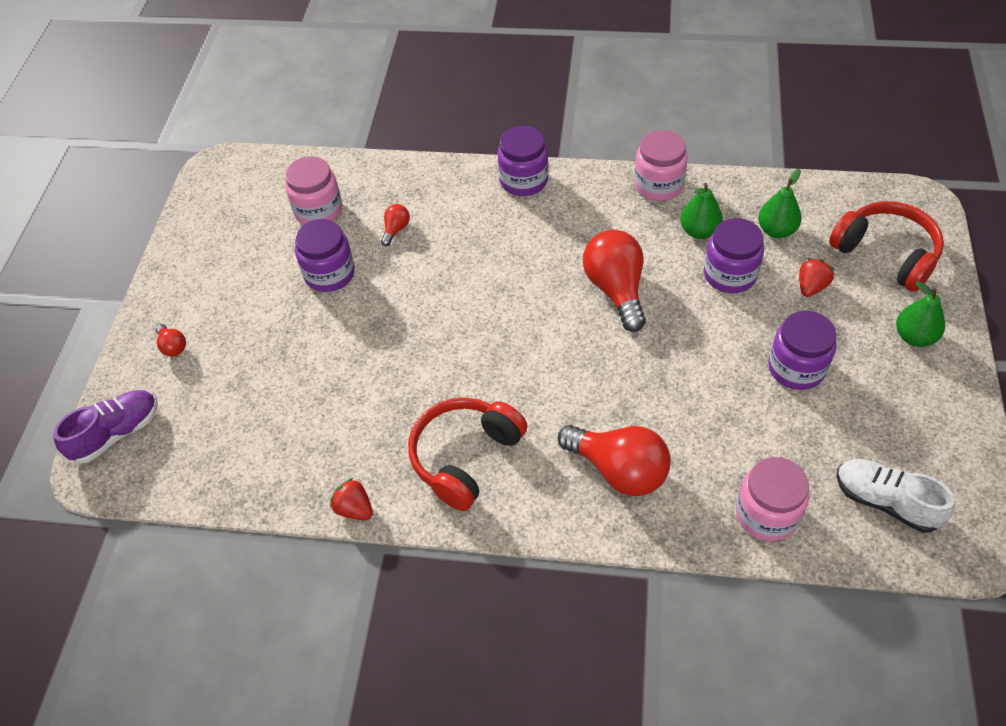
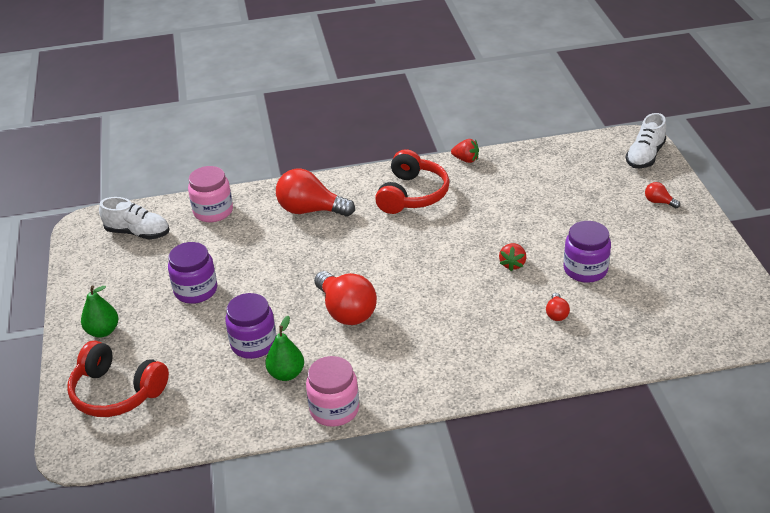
camera: 160 degrees right, 15 degrees down
purple shoe [53,390,158,464] -> white shoe [626,113,666,168]
pink jar [285,156,342,225] -> none
purple jar [497,126,549,196] -> none
green pear [758,169,801,238] -> none
red strawberry [799,258,835,297] -> red strawberry moved to [499,243,526,271]

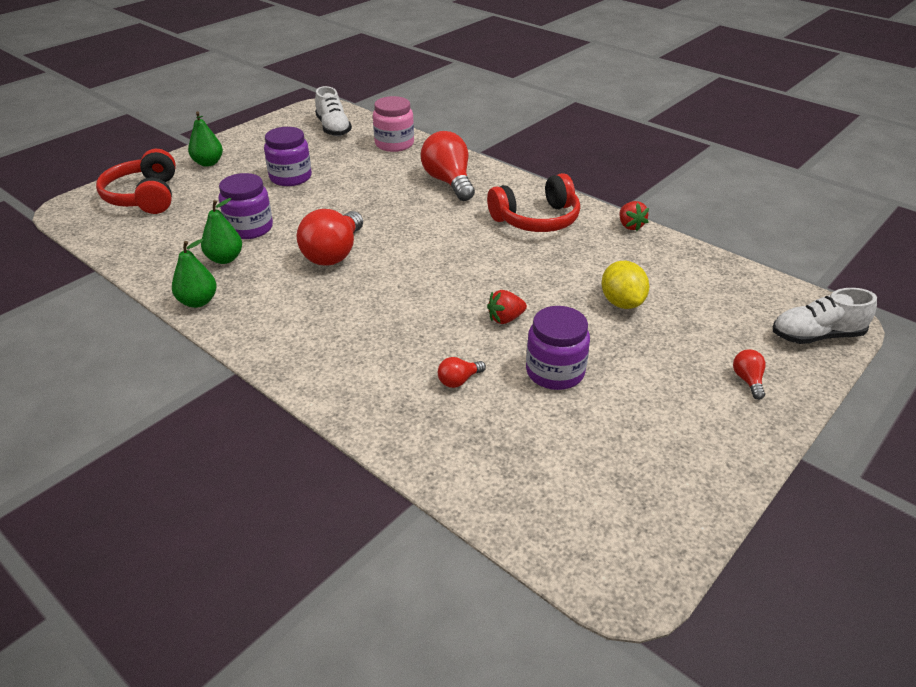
camera: 50 degrees right, 0 degrees up
pink jar [306,356,359,427] -> green pear [172,239,217,308]
none -> yellow lemon [601,261,649,309]

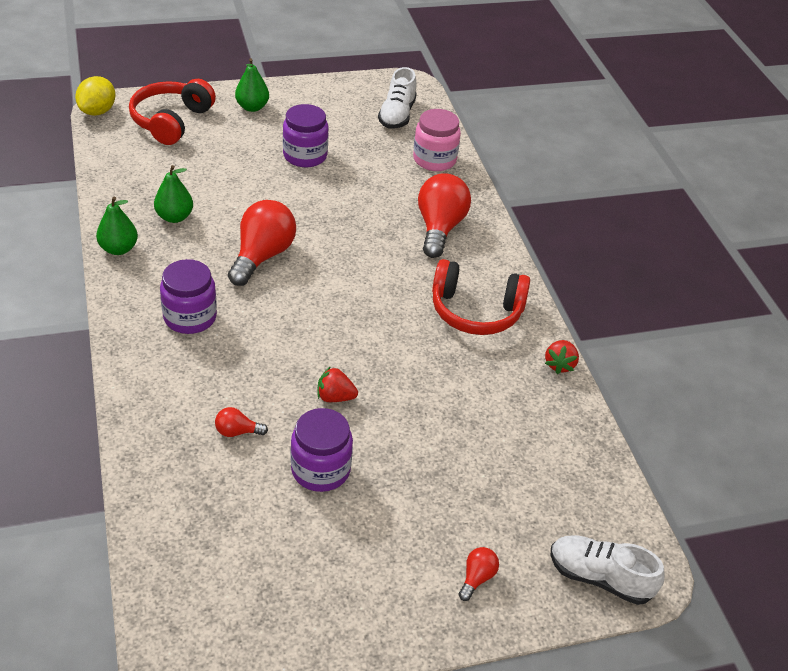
camera: 30 degrees right, 5 degrees up
purple jar [219,173,273,239] -> purple jar moved to [160,259,217,334]
red light bulb [297,209,363,266] -> red light bulb turned 150 degrees clockwise [228,200,296,286]
yellow lemon [601,261,649,309] -> yellow lemon moved to [75,76,116,116]

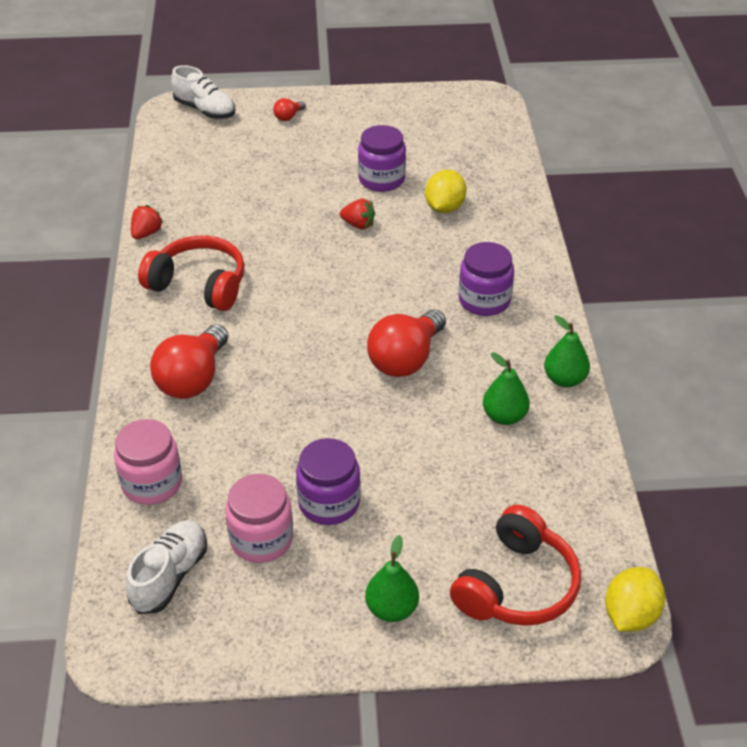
camera: 165 degrees left, 0 degrees up
red light bulb [215,407,268,437] -> yellow lemon [425,169,467,213]
none -> pink jar [225,474,293,563]

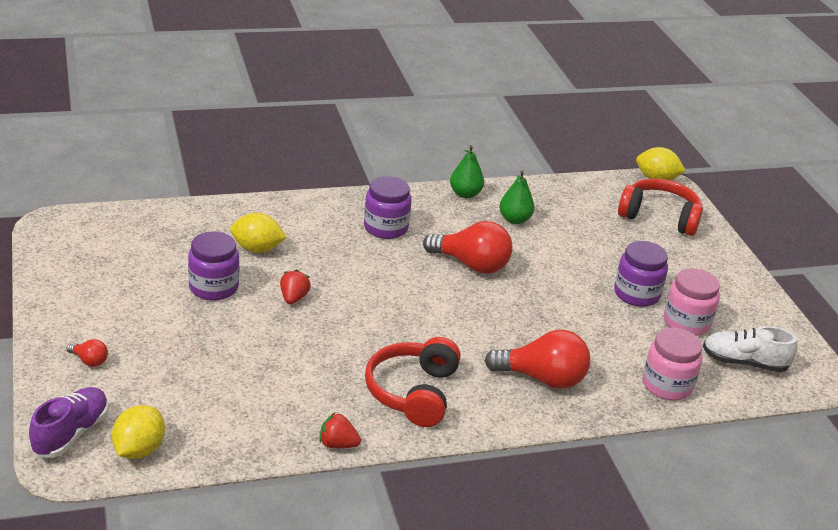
camera: 105 degrees left, 10 degrees down
white shoe [171,65,235,119] -> purple shoe [29,387,109,458]
green pear [365,535,419,622] -> none
none -> yellow lemon [112,405,165,459]

